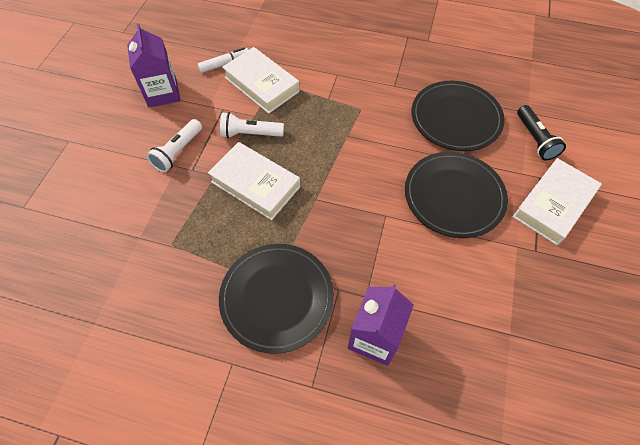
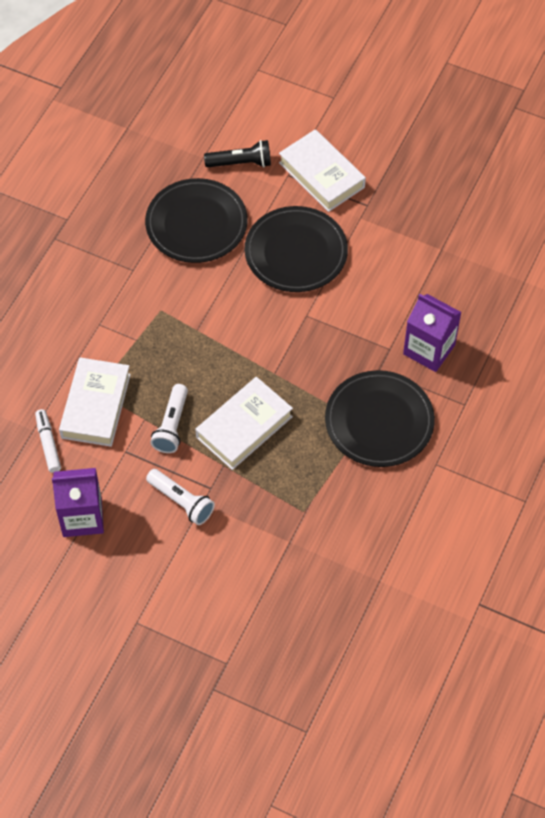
camera: 80 degrees left, 0 degrees up
white book [222,47,300,114] -> white book turned 45 degrees counterclockwise [59,357,131,447]

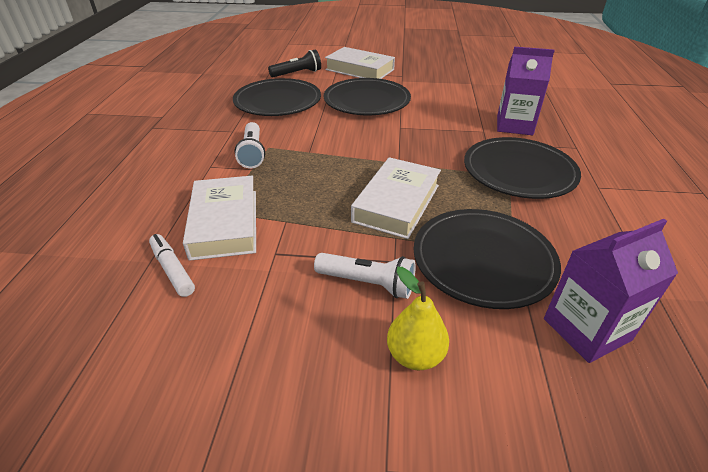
camera: 20 degrees left, 20 degrees down
purple carton [52,468,104,537] -> purple carton moved to [544,219,678,363]
white flashlight [150,384,188,453] -> white flashlight moved to [234,122,265,168]
none -> yellow pear [387,267,449,370]
none -> black plate [413,209,561,309]

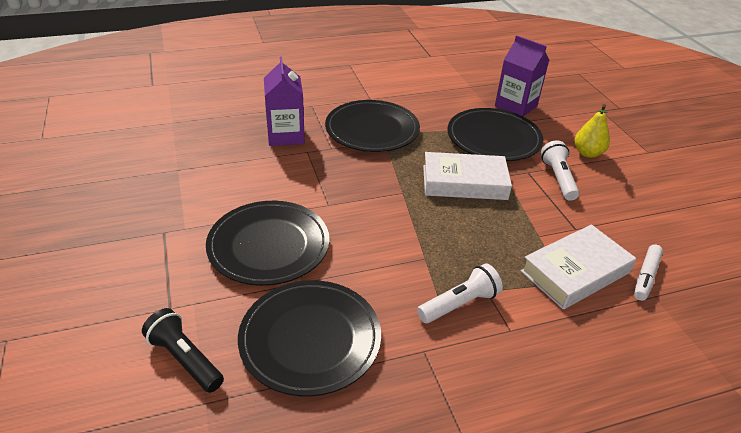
camera: 115 degrees left, 0 degrees up
white book [325,47,395,79] -> none

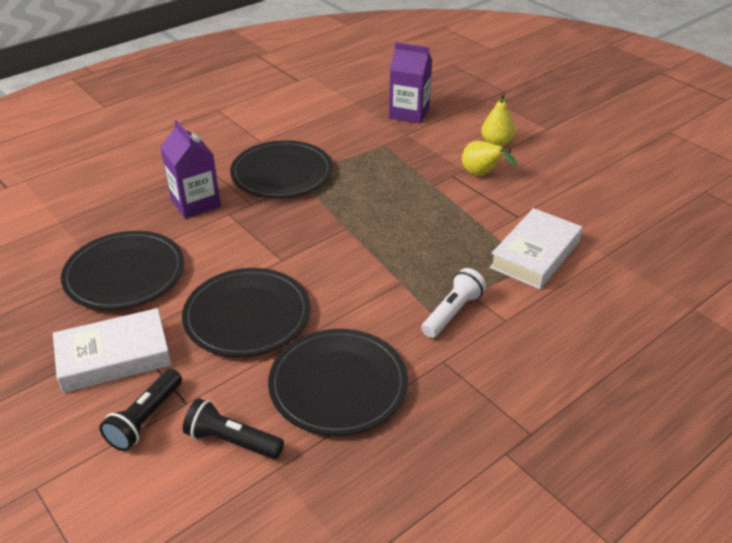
camera: 20 degrees left, 0 degrees up
white book [423,152,512,200] -> white book moved to [53,308,172,393]
black plate [448,108,543,161] -> black plate moved to [61,231,184,310]
white flashlight [541,140,579,201] -> yellow pear [462,141,517,176]
white marker [634,244,663,301] -> none
none -> black flashlight [99,369,182,451]

